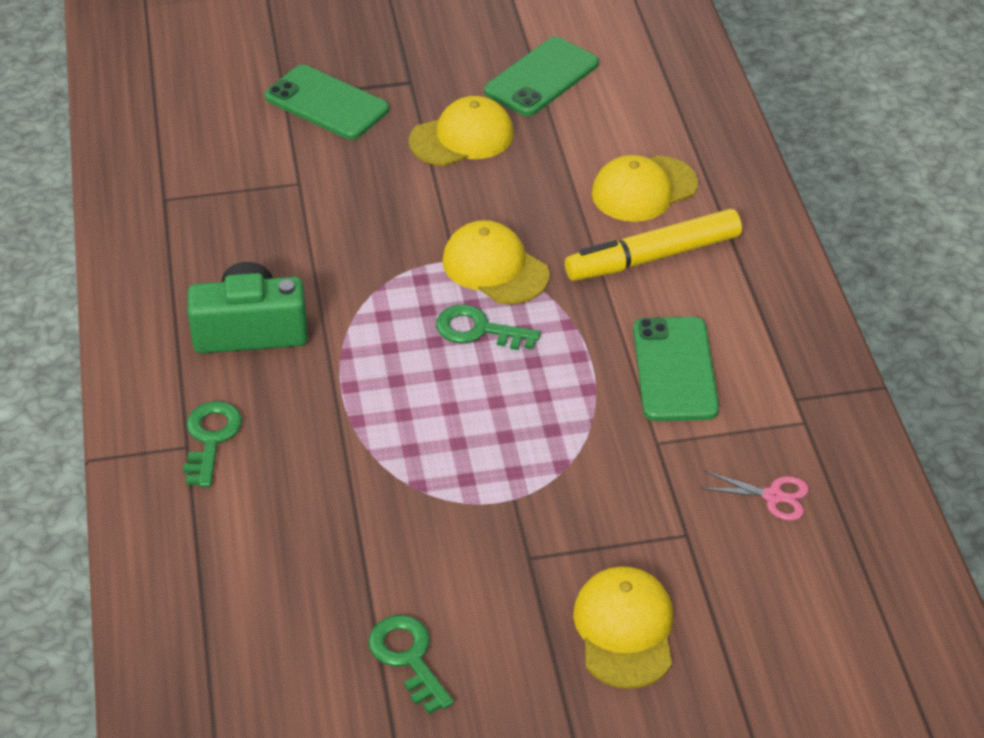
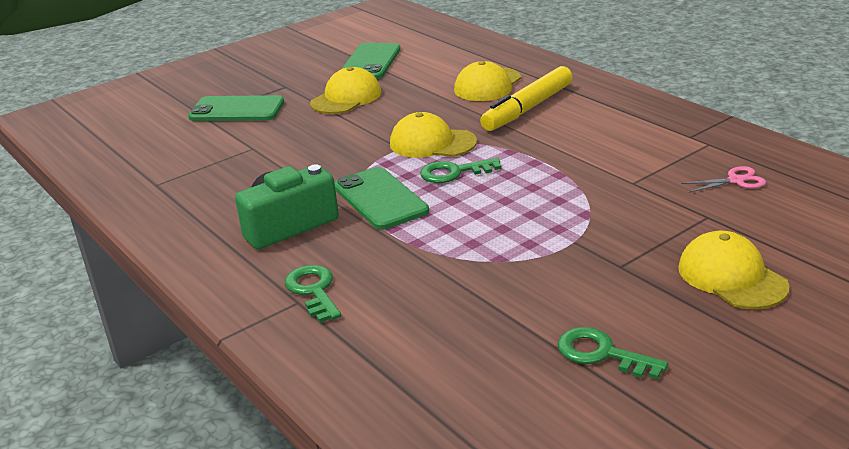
camera: 25 degrees left, 15 degrees down
green phone [633,317,719,421] -> green phone moved to [334,167,429,230]

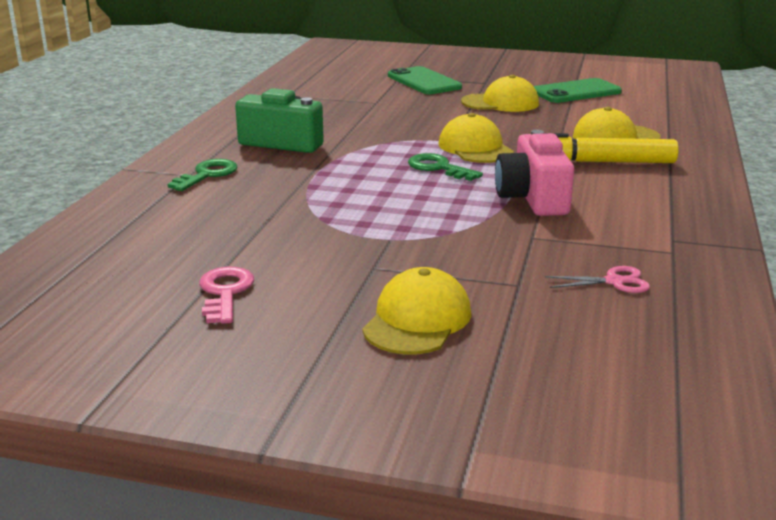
camera: 50 degrees right, 5 degrees down
green phone [334,167,429,230] -> none
green key [558,327,668,380] -> pink key [199,267,254,324]
pink scissors [681,166,766,193] -> pink scissors turned 45 degrees counterclockwise [545,266,650,293]
none -> pink camera [495,130,574,216]

